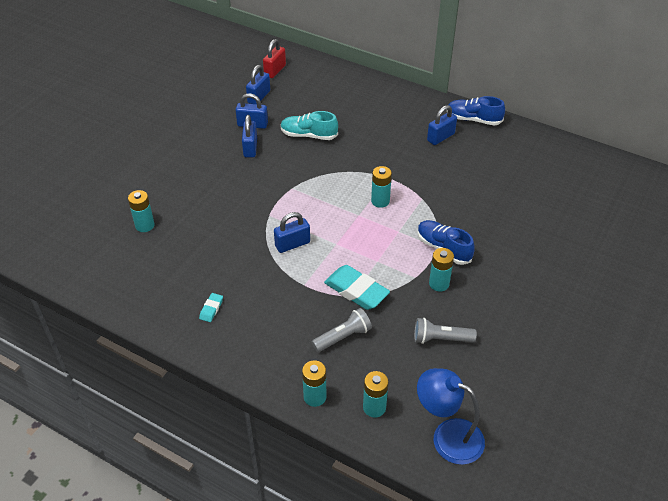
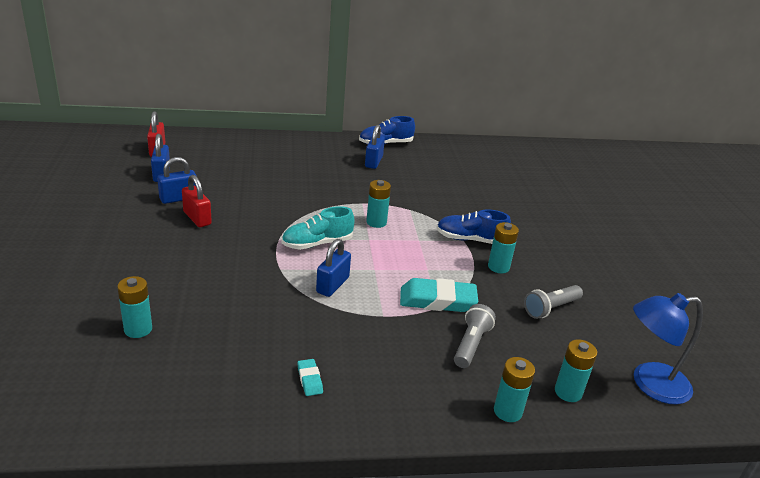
camera: 40 degrees left, 15 degrees down
blue padlock [242,115,257,157] -> red padlock [182,175,212,227]
turquoise shoe [281,111,338,140] -> turquoise shoe moved to [282,206,355,249]

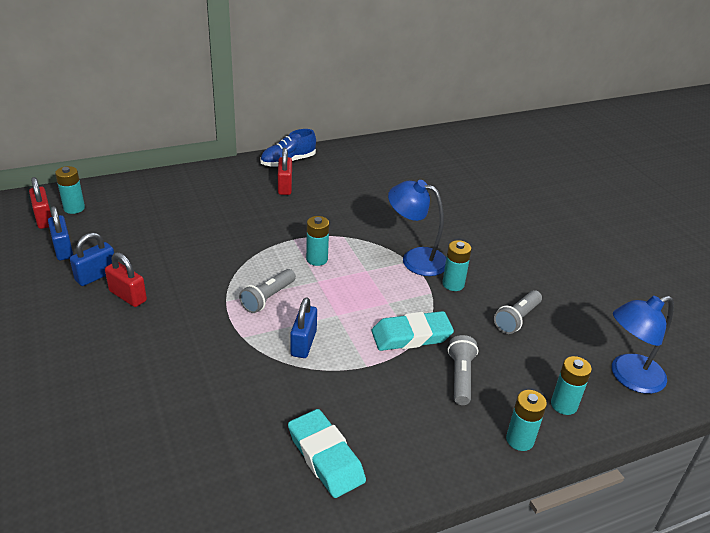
camera: 15 degrees left, 5 degrees up
turquoise battery [117,276,152,338] -> turquoise battery moved to [55,166,85,214]
turquoise shoe [282,206,355,249] -> grey flashlight [239,269,296,313]
turquoise eraser [297,359,323,396] -> turquoise eraser [288,409,366,498], size x2.12
blue padlock [365,125,385,169] -> red padlock [278,148,292,195]
blue shoe [437,210,511,244] -> blue lamp [388,180,446,276]

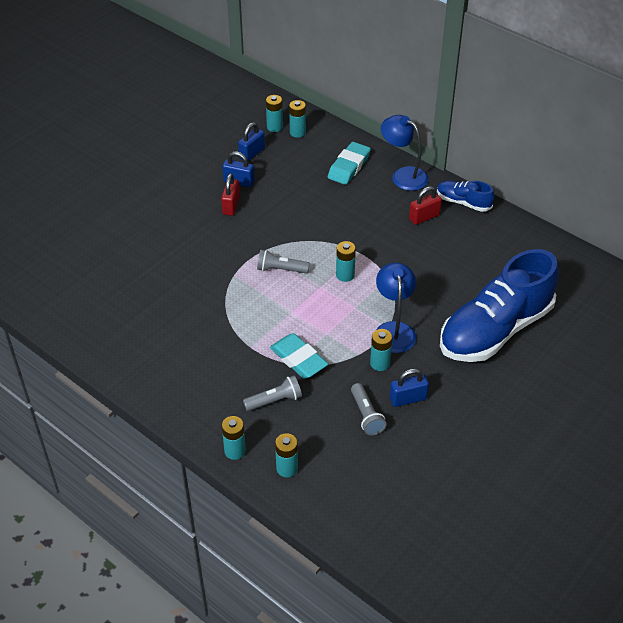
camera: 65 degrees right, 10 degrees up
red padlock [29,177,52,229] -> turquoise battery [266,95,283,132]
turquoise eraser [288,409,366,498] -> turquoise eraser moved to [328,142,371,185]
blue padlock [290,297,317,358] -> blue padlock moved to [390,368,429,407]
grey flashlight [494,290,542,334] -> grey flashlight turned 120 degrees counterclockwise [351,383,387,436]
blue lamp [612,296,674,394] -> blue lamp moved to [381,115,429,191]
none -> blue shoe [440,249,559,362]

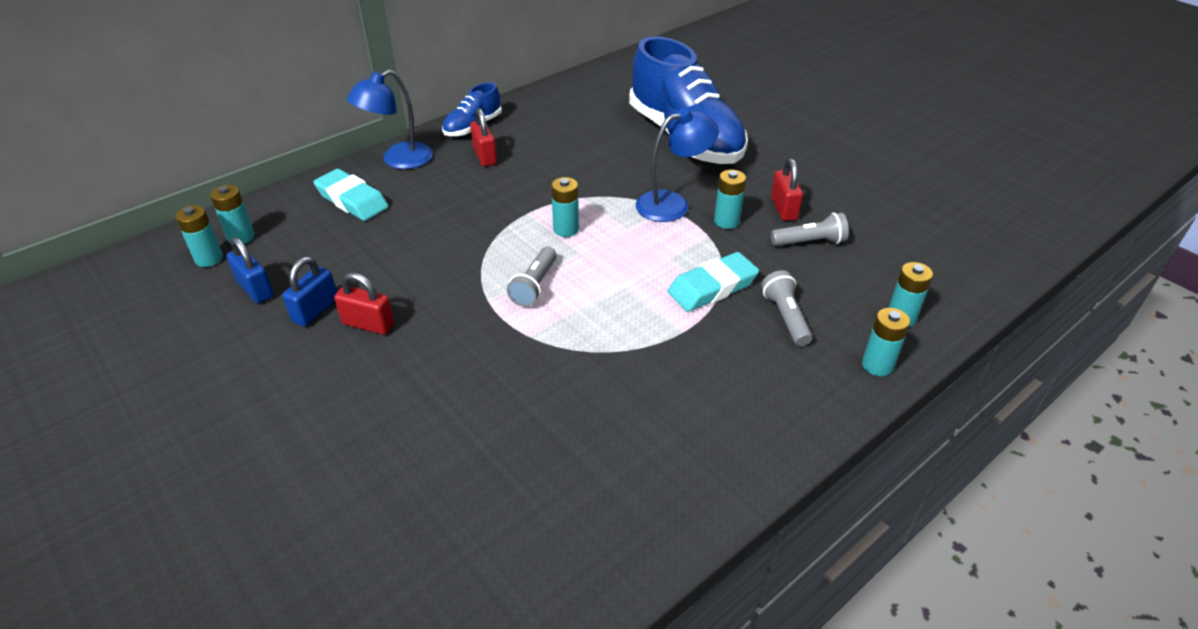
camera: 80 degrees left, 5 degrees down
blue lamp [376,262,416,353] -> blue lamp turned 150 degrees clockwise [636,108,719,222]
blue padlock [390,368,429,407] -> red padlock [771,159,803,221]

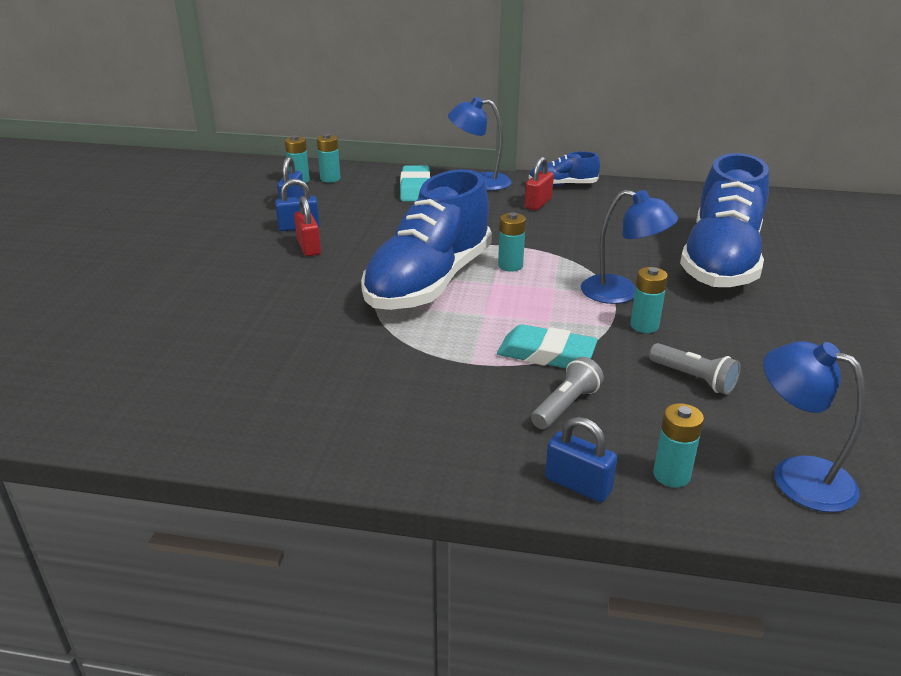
camera: 50 degrees right, 10 degrees down
grey flashlight [507,247,557,307] -> blue shoe [361,169,492,310]
red padlock [771,159,803,221] -> none
turquoise battery [862,308,910,376] -> blue padlock [545,417,618,502]
none -> blue lamp [763,341,866,512]

